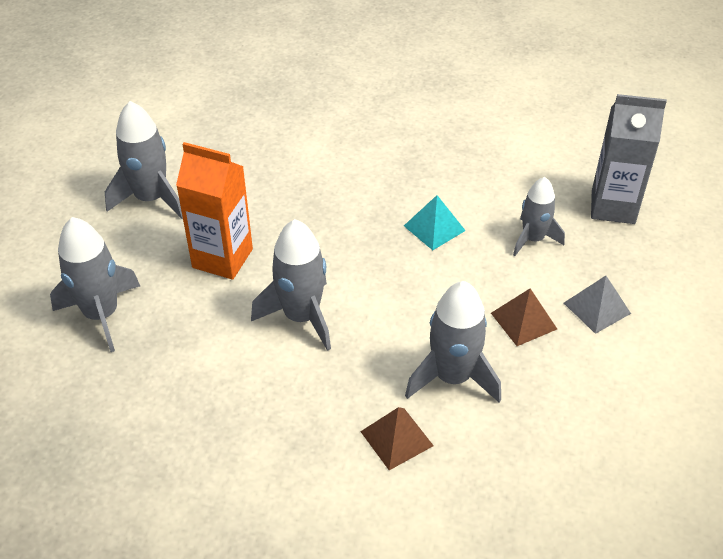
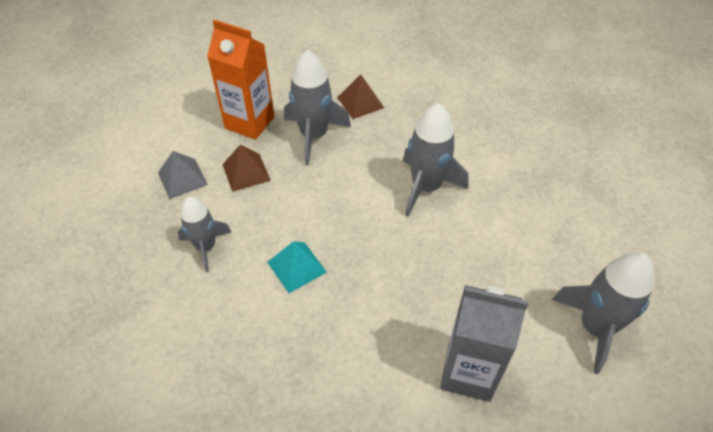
camera: 175 degrees left, 5 degrees up
grey rocket [50,217,140,352] -> none
orange carton [176,142,253,280] -> orange carton moved to [207,20,275,140]
grey carton [591,94,667,224] -> grey carton moved to [440,285,529,402]

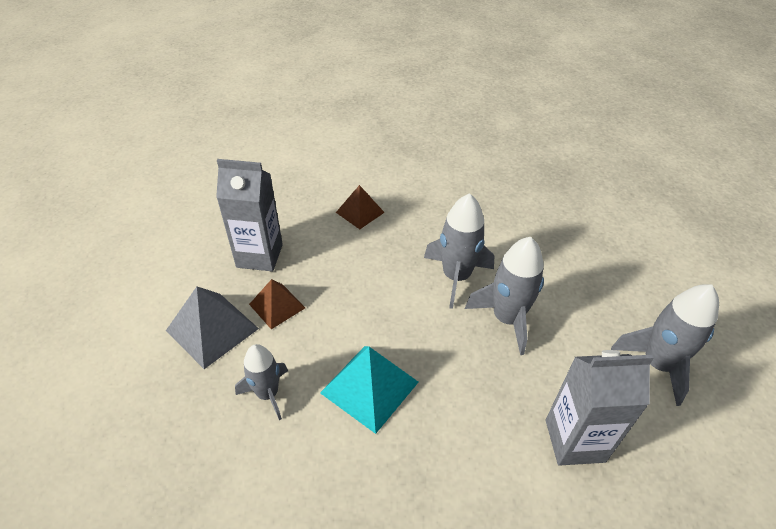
camera: 20 degrees left, 5 degrees down
grey pyramid [158,151,208,199] -> grey pyramid [166,287,259,369], size x1.56
orange carton [207,20,275,140] -> grey carton [216,159,283,271]
turquoise pyramid [268,241,327,293] -> turquoise pyramid [320,346,418,434], size x1.56
grey rocket [284,49,351,165] -> grey rocket moved to [465,237,544,355]

